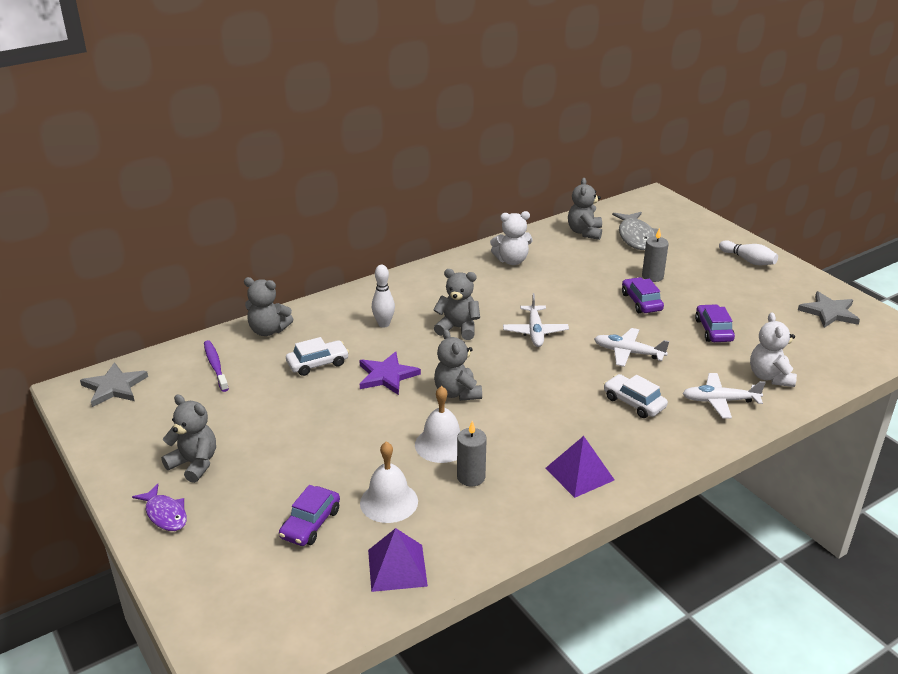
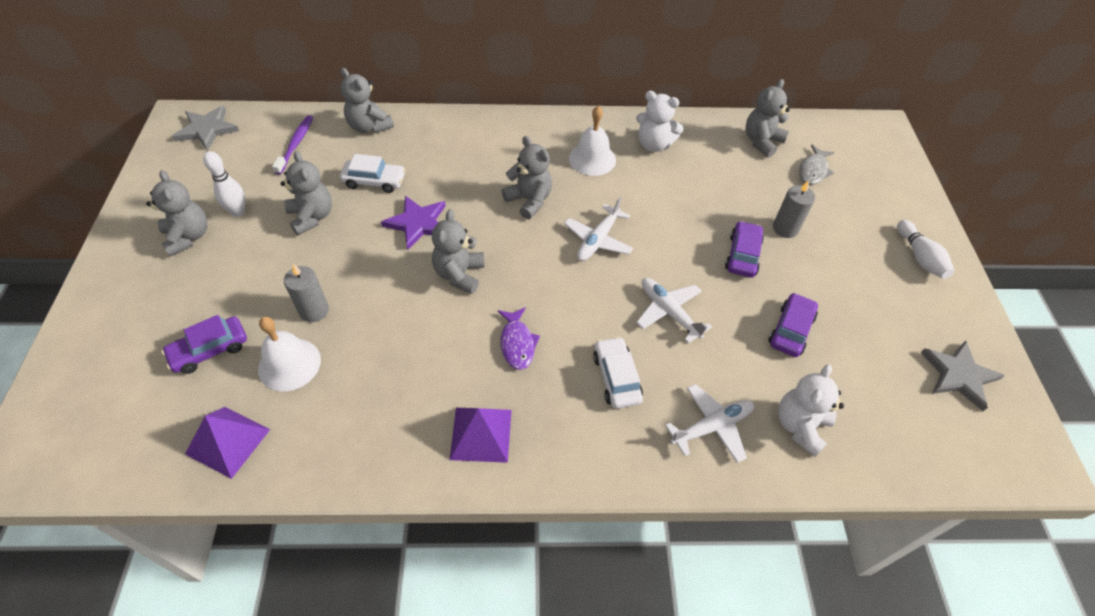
camera: 30 degrees right, 20 degrees up
purple fish [132,484,187,531] -> purple fish moved to [498,307,540,370]
white bowling pin [372,265,395,328] -> white bowling pin moved to [203,151,245,217]
white bell [415,386,460,463] -> white bell moved to [569,106,616,176]
grey candle [457,421,487,487] -> grey candle moved to [284,264,329,322]
grey fish [612,212,658,250] -> grey fish [799,145,834,185], size x0.65
white plane [682,373,766,419] -> white plane turned 120 degrees clockwise [665,384,754,463]
none -> grey teddy bear [281,151,332,235]

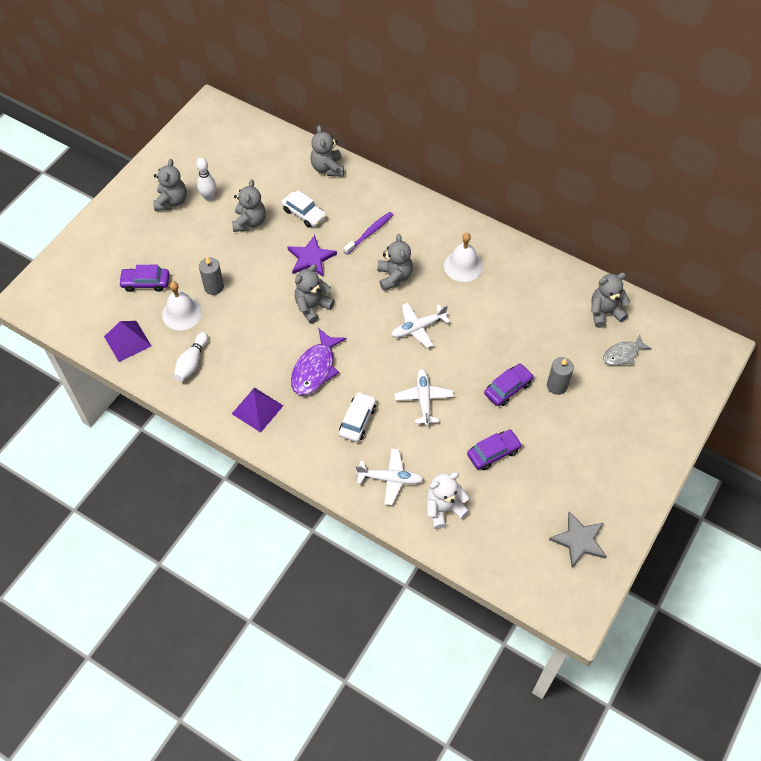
camera: 35 degrees right, 5 degrees up
grey star [172,106,239,150] -> none
purple toothbrush [272,115,313,175] -> purple toothbrush moved to [344,212,393,255]
purple fish [498,307,540,370] -> purple fish [291,328,347,395], size x1.55
white teddy bear [636,91,684,152] -> none
white bowling pin [897,220,955,279] -> white bowling pin moved to [174,332,208,382]

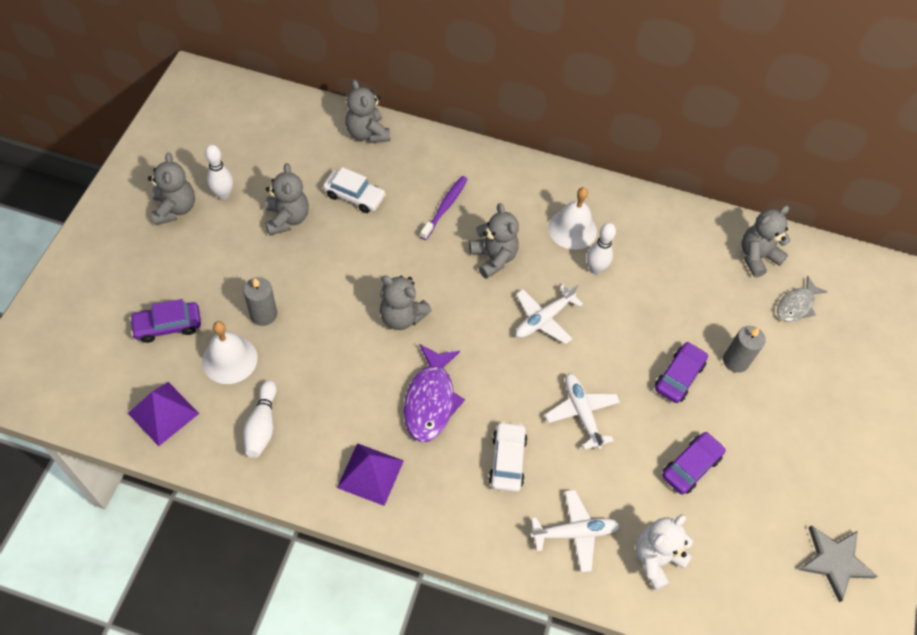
camera: 20 degrees left, 0 degrees up
purple star [288,235,337,276] -> none
grey teddy bear [294,264,335,324] -> grey teddy bear turned 90 degrees counterclockwise [380,276,432,330]
none -> white bowling pin [587,223,616,275]

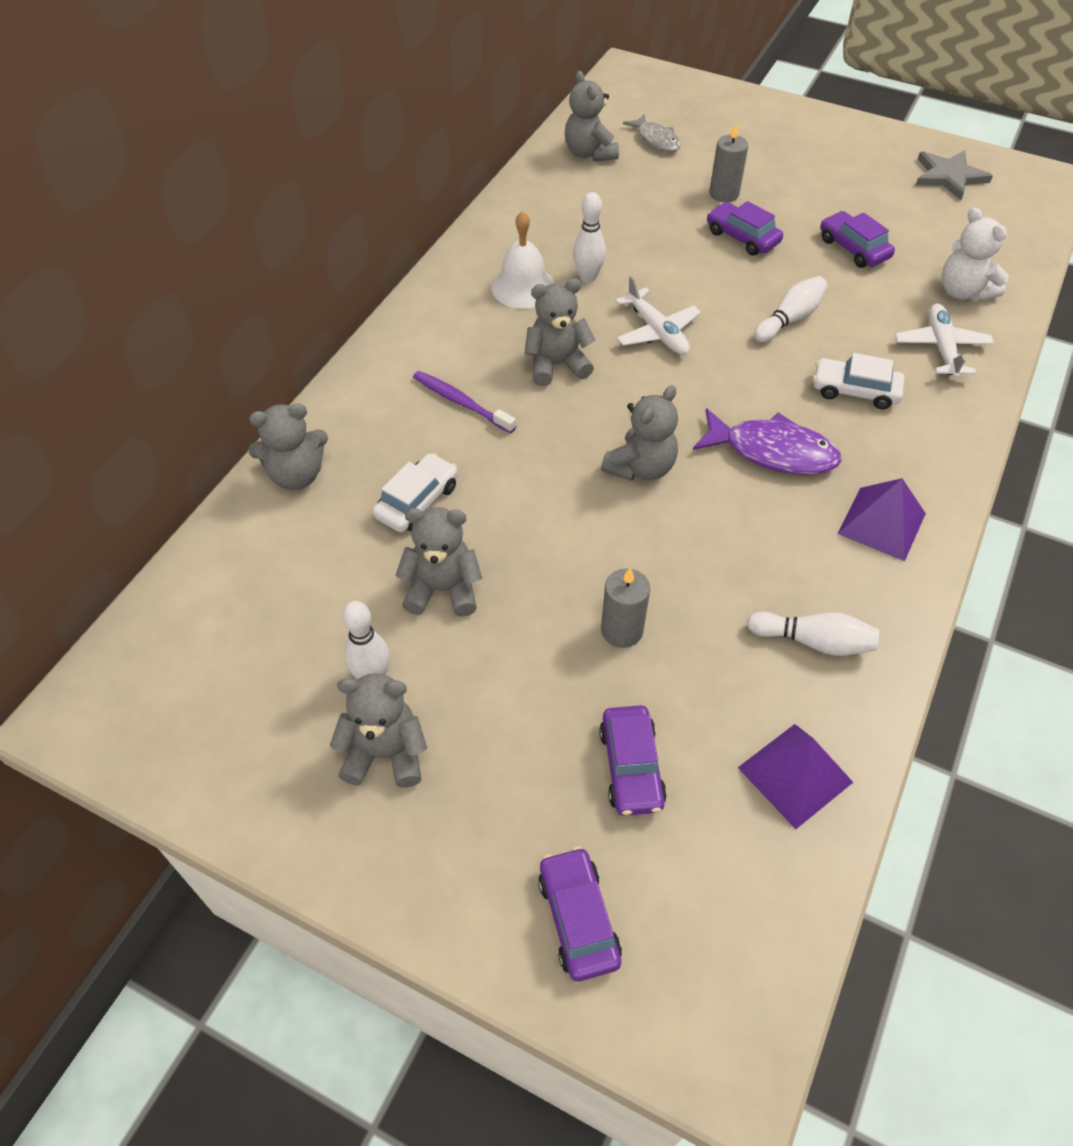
camera: 75 degrees left, 5 degrees down
white bell [202,321,258,384] -> none
white plane [545,373,620,450] -> white bowling pin [754,276,828,343]
none -> purple car [538,847,622,981]

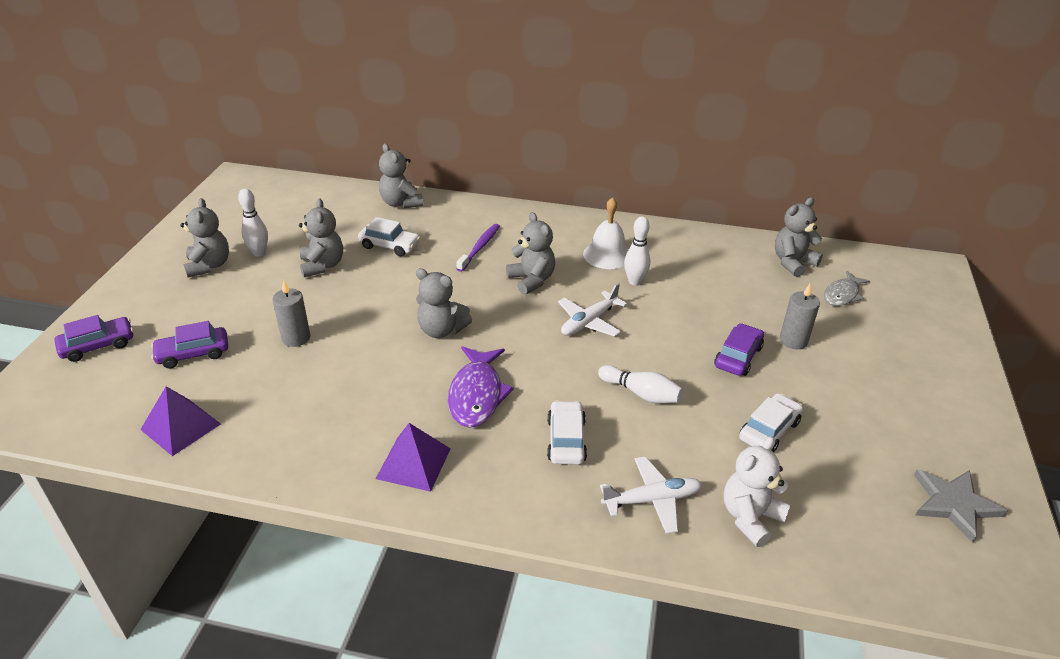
camera: 75 degrees right, 15 degrees down
white bowling pin [747,612,879,656] -> none
purple car [820,211,895,268] -> white car [739,393,803,452]

